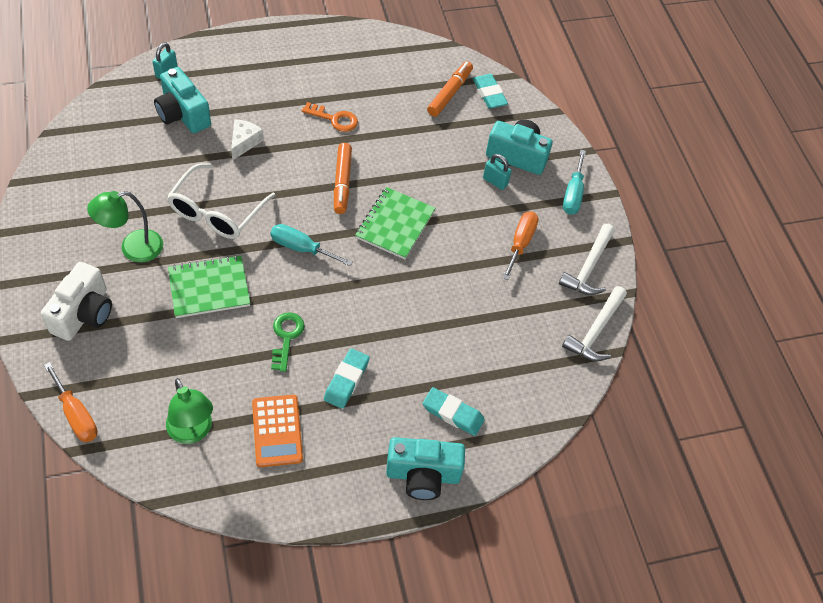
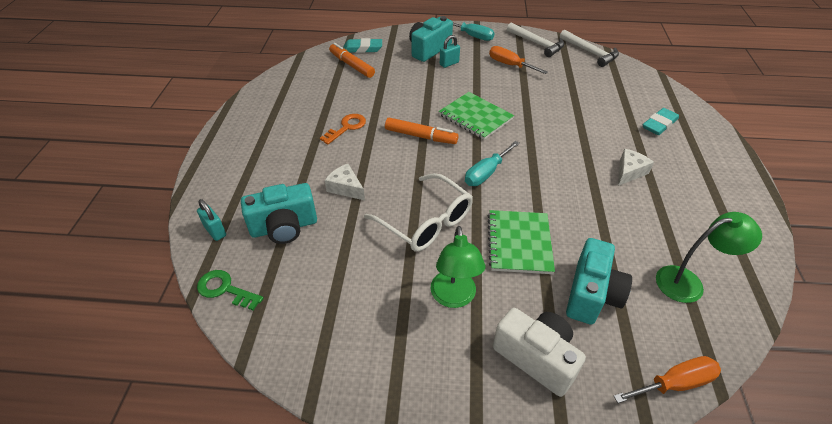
camera: 65 degrees left, 10 degrees down
orange calculator [252,395,303,467] -> none
green key [271,312,304,372] -> green key moved to [197,270,263,310]
turquoise eraser [324,348,370,409] -> white cheese [618,149,654,186]
turquoise camera [386,437,465,500] -> turquoise camera moved to [566,238,632,325]

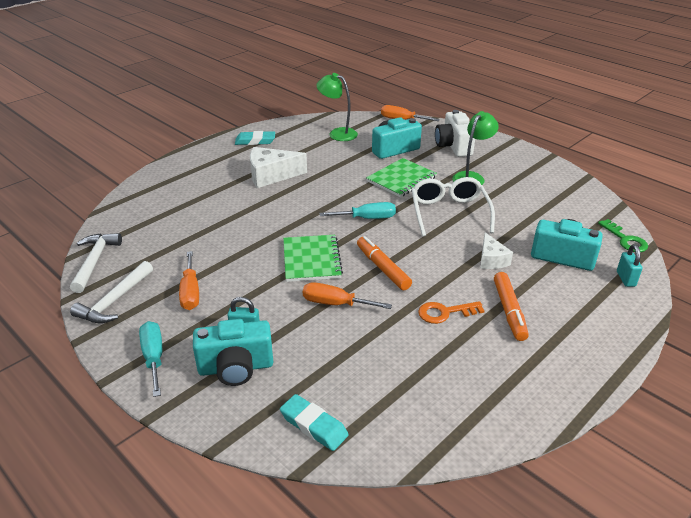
camera: 140 degrees left, 10 degrees down
orange marker [329,43,375,78] -> orange marker moved to [494,272,529,341]
white hammer [507,23,564,57] -> white hammer turned 150 degrees counterclockwise [70,261,153,323]
white cheese [618,149,654,186] -> white cheese [250,147,307,188], size x1.66
turquoise eraser [643,108,679,135] -> turquoise eraser moved to [235,131,275,145]
none -> orange screwdriver [303,282,392,309]

